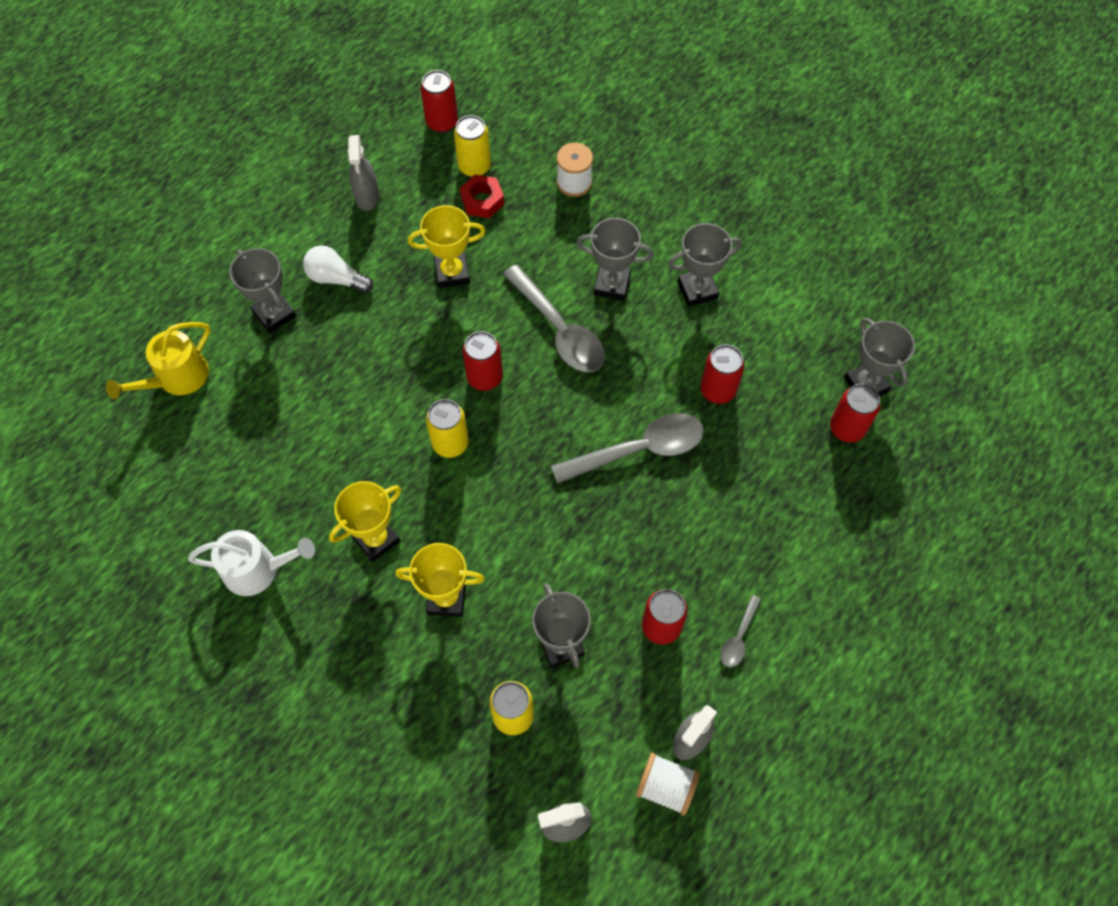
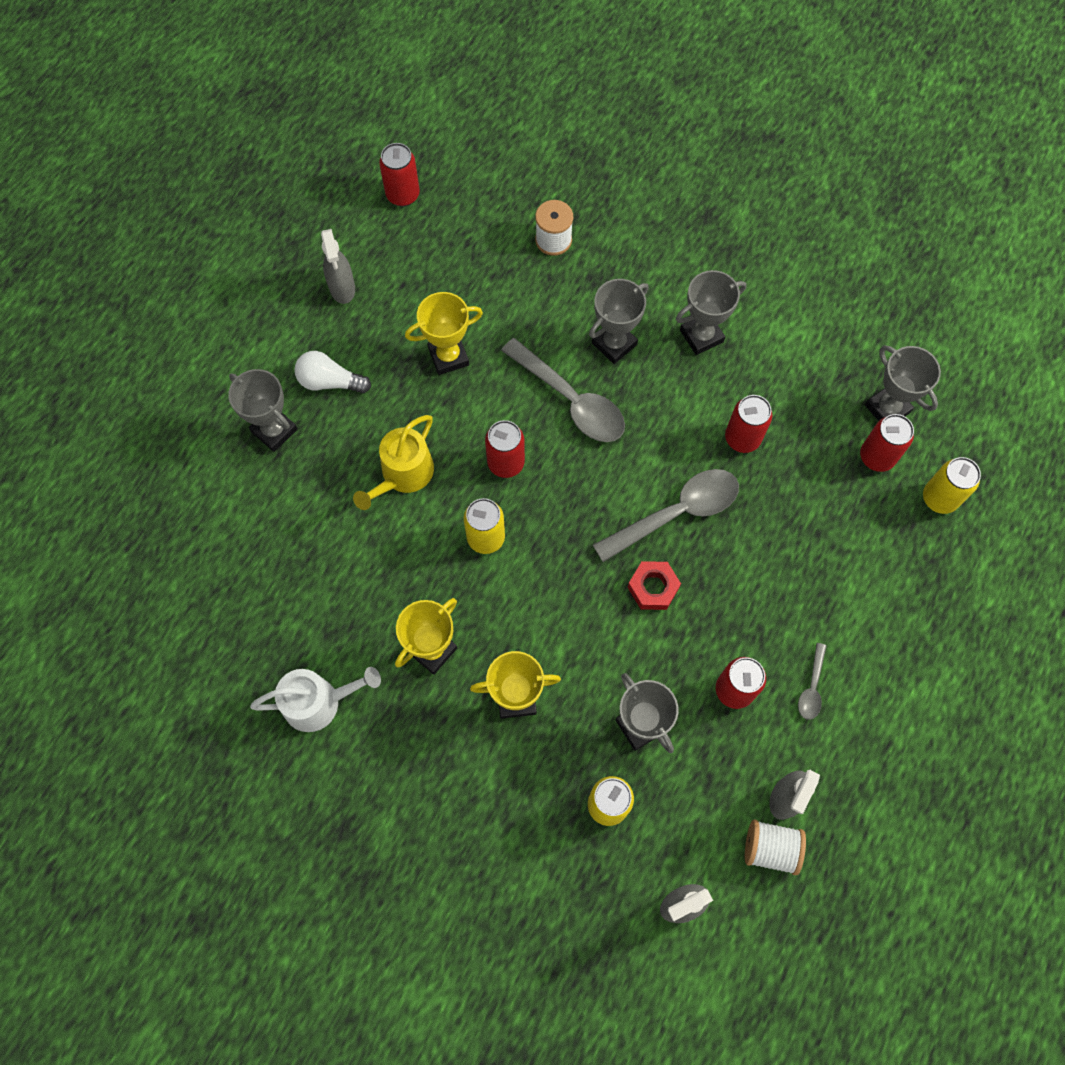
camera: 10 degrees left, 5 degrees up
yellow watering can [106,322,210,399] -> yellow watering can moved to [353,415,434,510]
yellow can [454,115,491,177] -> yellow can moved to [923,457,981,514]
red nut [460,175,504,218] -> red nut moved to [628,561,681,610]
grey trophy [576,218,654,301] -> grey trophy turned 45 degrees counterclockwise [589,279,649,364]

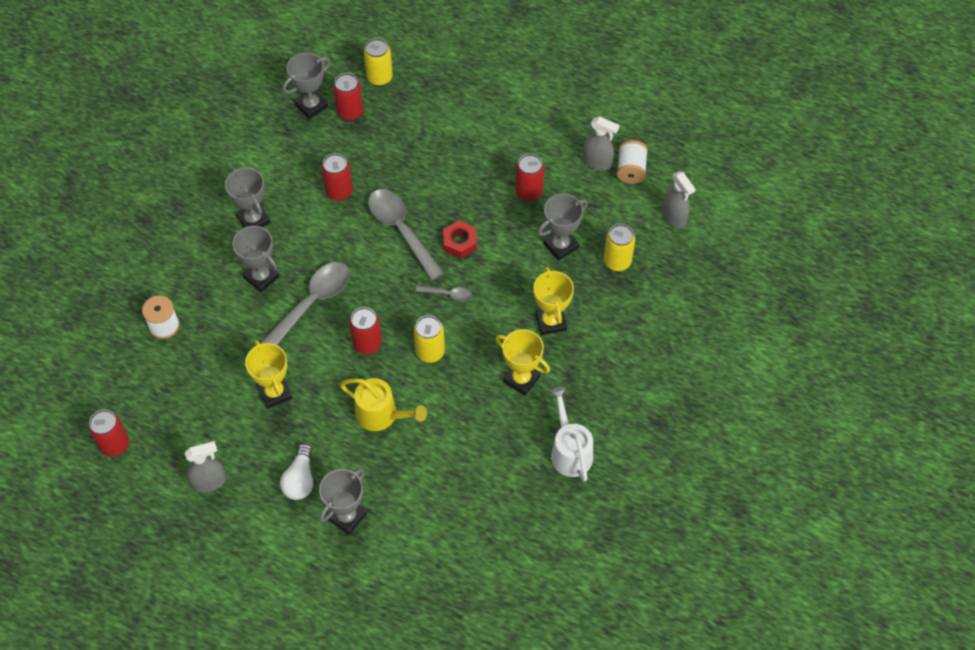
camera: 95 degrees left, 10 degrees down
grey spoon [798,643,826,720] -> grey spoon moved to [415,285,472,302]

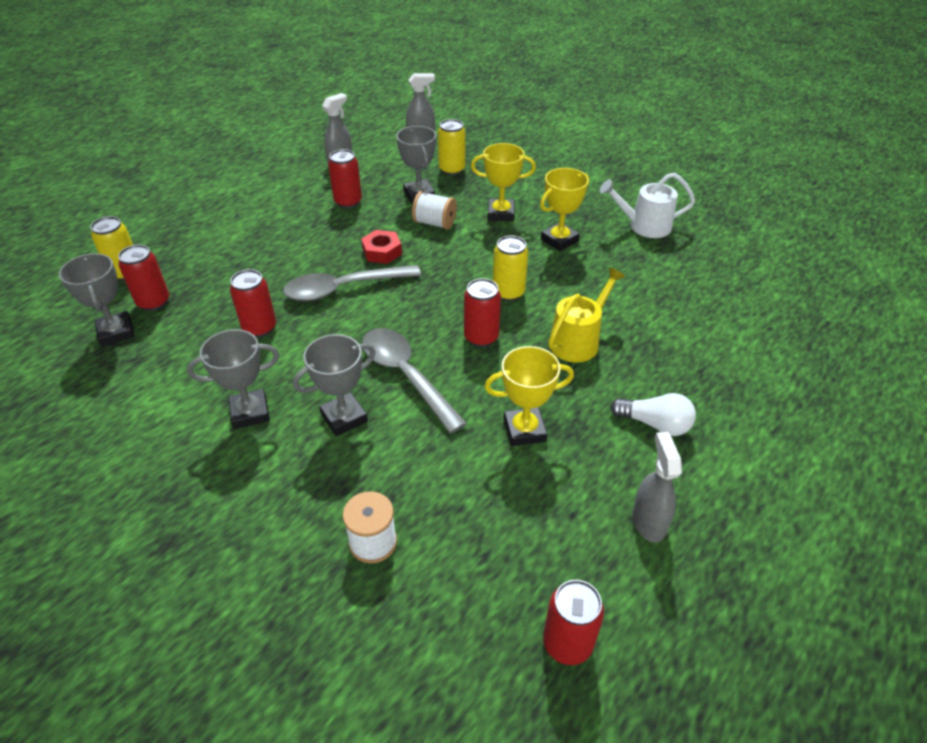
camera: 75 degrees left, 15 degrees down
grey trophy [319,468,367,535] -> none
grey spoon [415,285,472,302] -> none
white spool [617,140,648,184] -> white spool moved to [412,191,457,229]

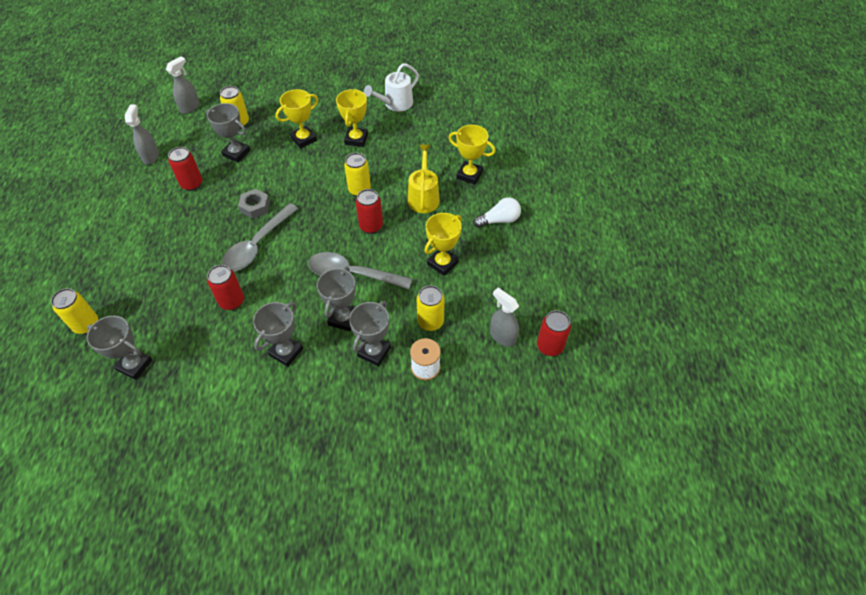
camera: 40 degrees left, 10 degrees up
red can [118,245,169,311] -> none
red nut [361,230,402,264] -> grey nut [238,189,270,219]
white spool [412,191,457,229] -> none
grey spray bottle [632,432,682,543] -> grey spray bottle moved to [490,288,519,347]
none -> grey trophy [349,301,391,366]
none -> yellow can [417,285,445,331]
none -> yellow trophy [449,125,496,184]

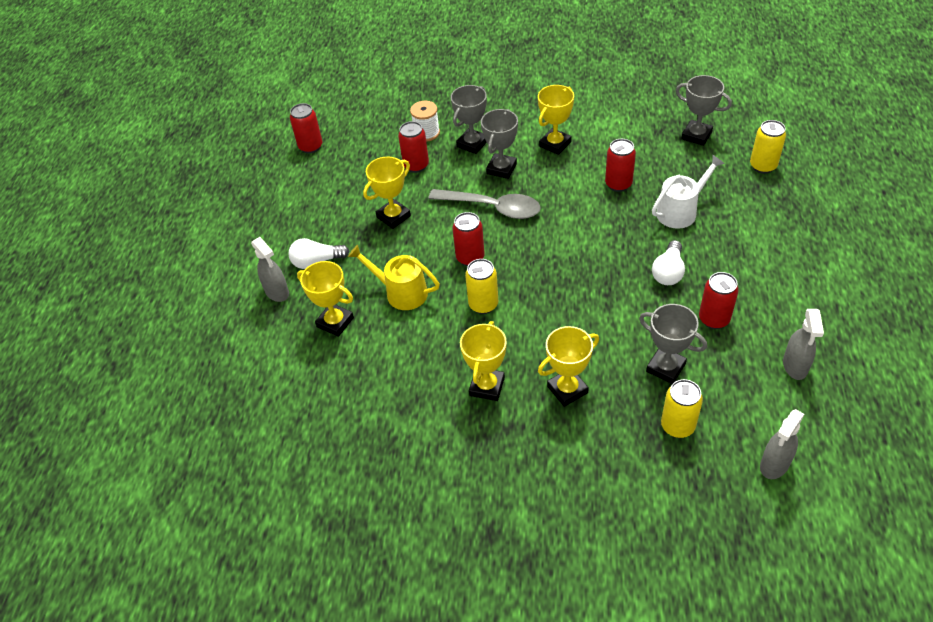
camera: 170 degrees left, 5 degrees down
grey spoon [222,203,299,271] -> none
grey nut [238,189,270,219] -> none
grey trophy [253,302,303,367] -> yellow trophy [538,85,574,155]
white watering can [364,63,419,111] -> white watering can moved to [652,155,725,229]
yellow watering can [408,145,440,213] -> yellow watering can turned 105 degrees clockwise [348,245,440,310]
yellow can [417,285,445,331] -> red can [398,121,429,173]
grey spray bottle [490,288,519,347] -> grey spray bottle moved to [251,237,289,302]
none -> white light bulb [652,240,685,285]

